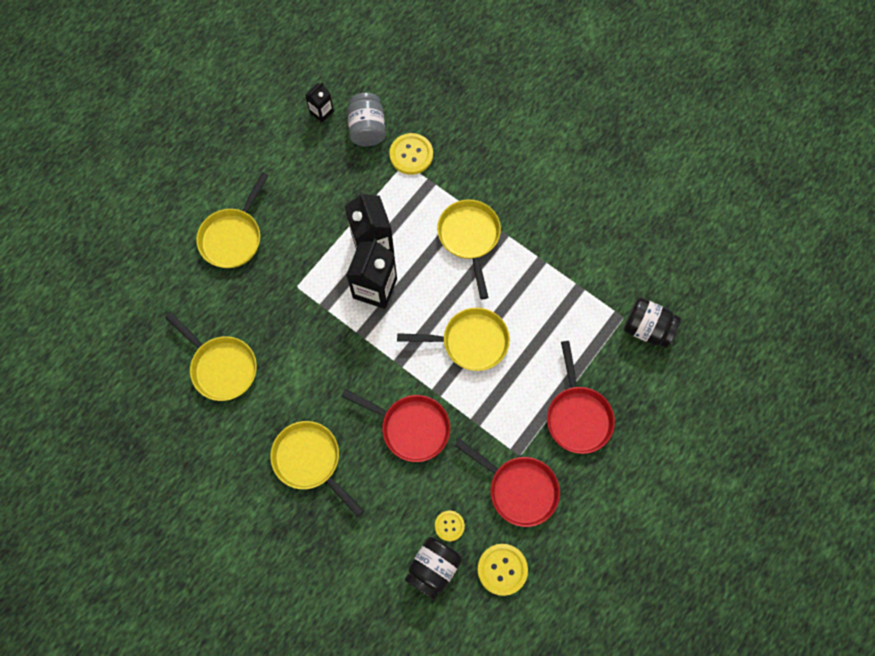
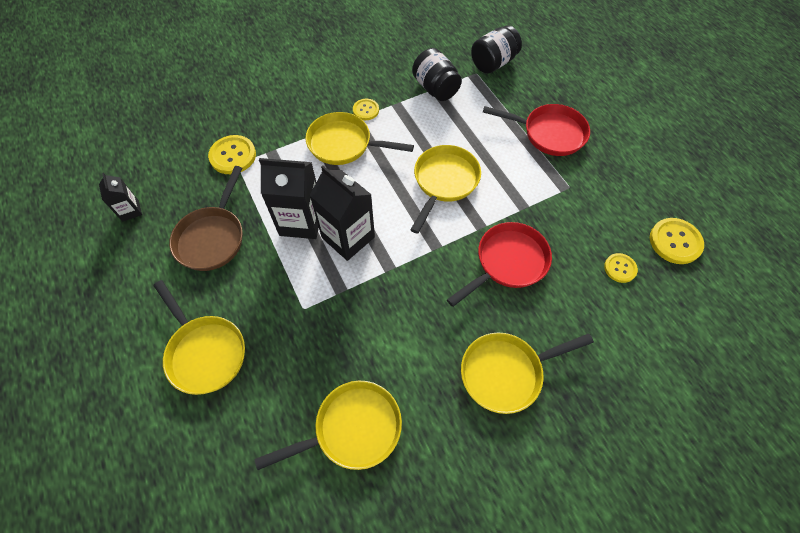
camera: 65 degrees left, 10 degrees down
grey jar [348,93,385,146] -> none
black jar [405,537,462,600] -> black jar moved to [412,48,462,101]
red pan [455,439,560,527] -> none
none -> brown pan [169,166,243,271]
none -> yellow button [353,99,379,120]

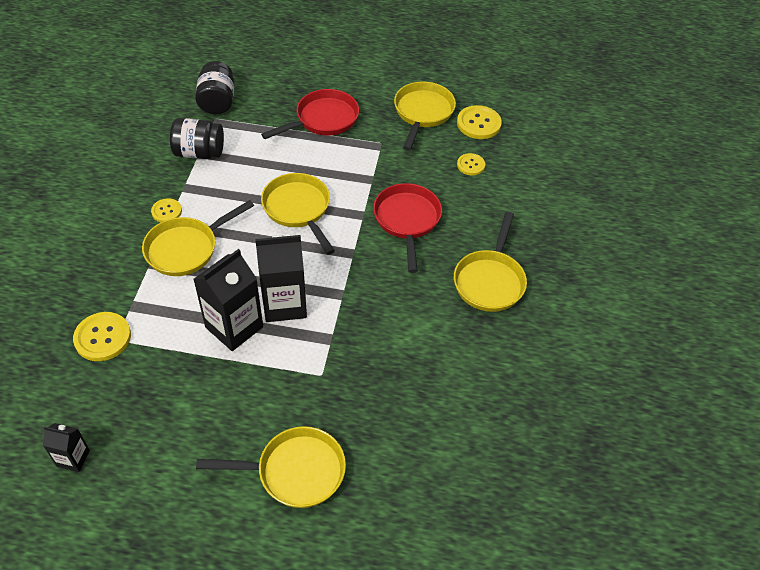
camera: 55 degrees left, 10 degrees down
brown pan [169,166,243,271] -> none
yellow pan [255,381,402,470] -> yellow pan moved to [394,82,456,151]

